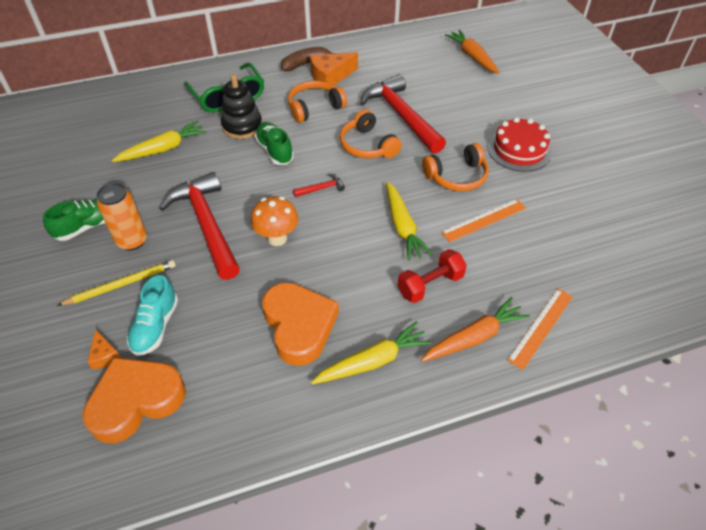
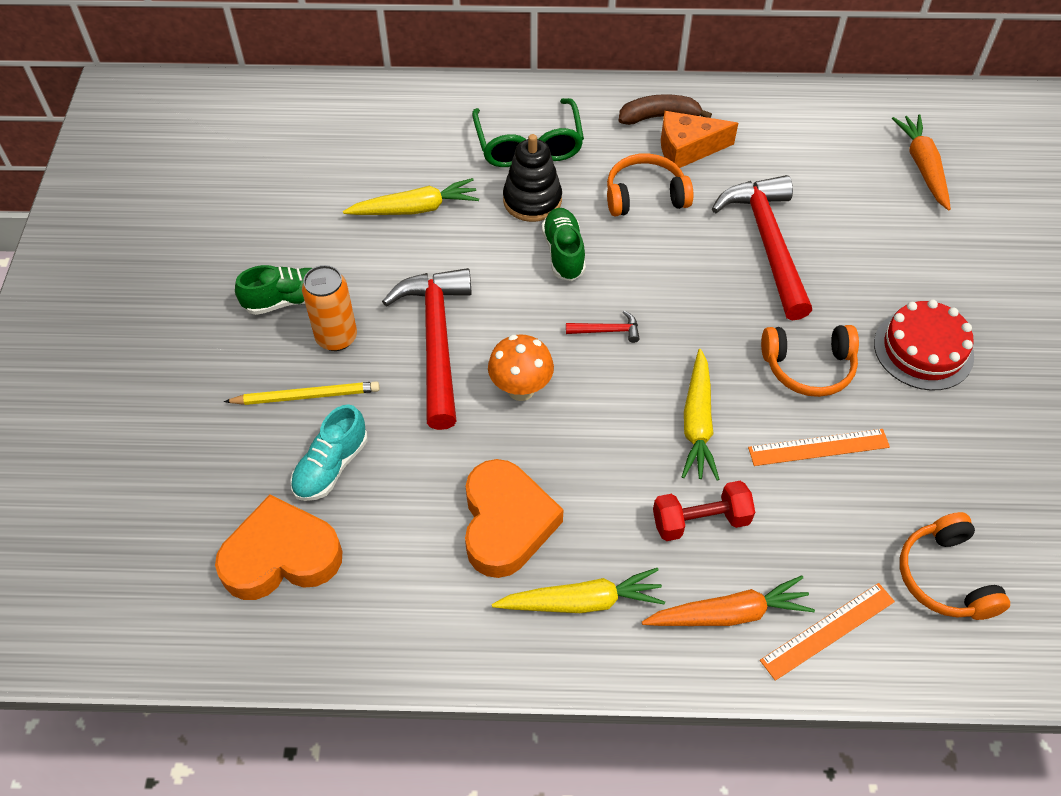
camera: 20 degrees right, 5 degrees up
orange cheese [88,329,121,370] -> none
orange headphones [340,110,402,158] -> orange headphones moved to [900,512,1010,620]

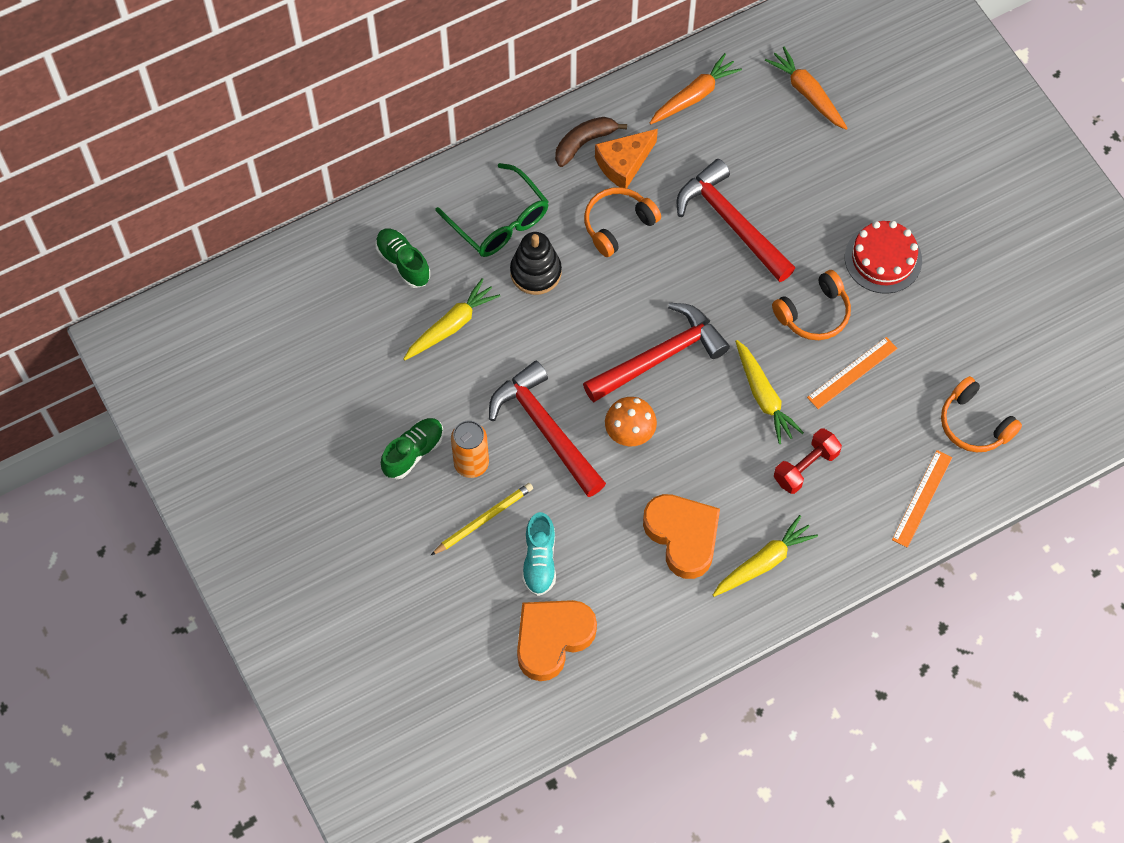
camera: 30 degrees left, 10 degrees up
green shoe [542,208,586,281] -> green shoe moved to [375,229,430,288]
red hammer [566,311,640,343] -> red hammer [583,303,730,403], size x2.49
orange carrot [642,575,815,626] -> orange carrot moved to [650,53,742,124]

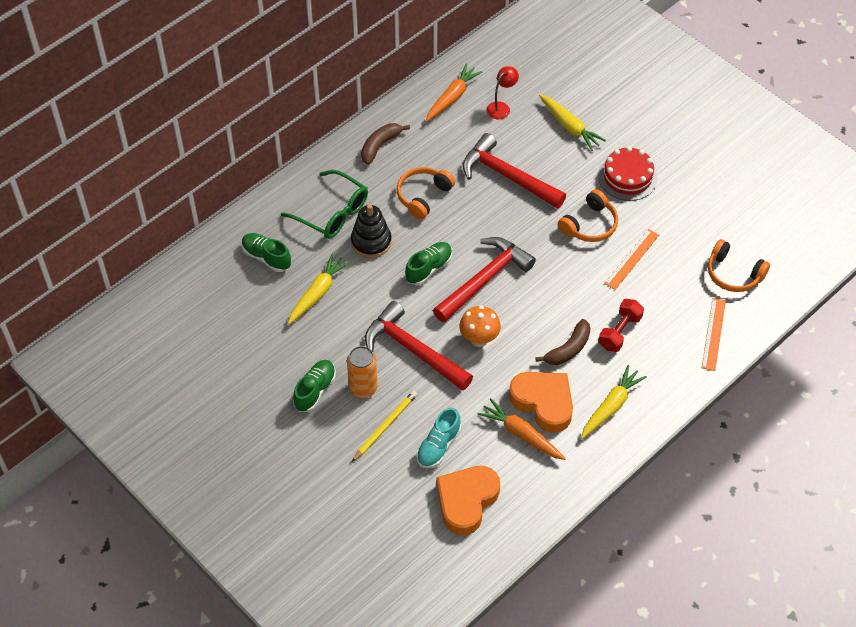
camera: 15 degrees left, 10 degrees down
turquoise shoe [522,512,556,596] -> turquoise shoe turned 45 degrees clockwise [416,408,461,468]
orange cheese [595,129,658,188] -> none
yellow carrot [735,340,804,444] -> yellow carrot moved to [539,95,606,151]
orange carrot [765,47,848,130] -> orange carrot moved to [477,398,566,460]
none -> green shoe [405,242,452,285]
none -> red lamp [487,66,519,119]
none -> brown banana [535,319,590,365]

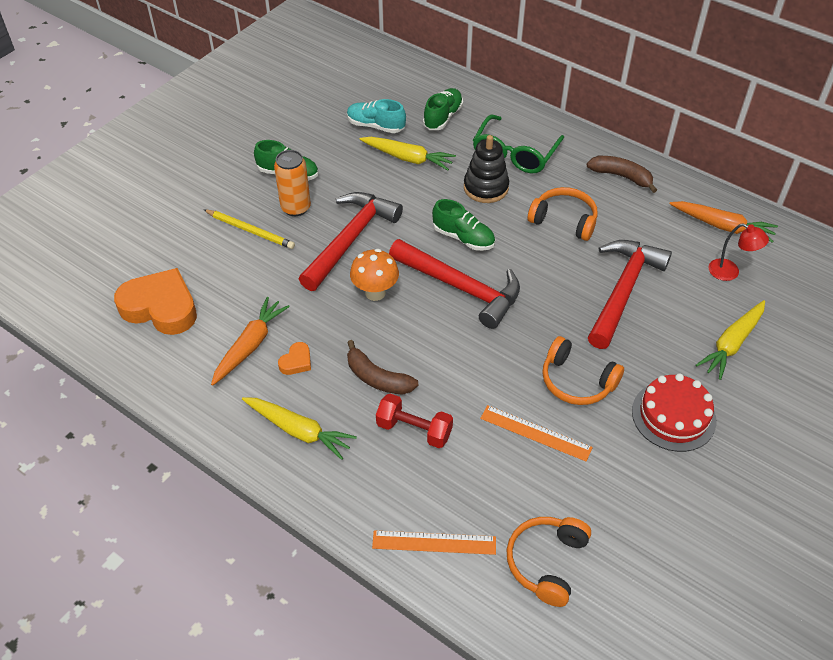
camera: 80 degrees right, 5 degrees down
turquoise shoe [416,408,461,468] -> turquoise shoe moved to [347,99,406,133]
orange heart [509,372,573,433] -> orange heart [278,342,311,375], size x0.44

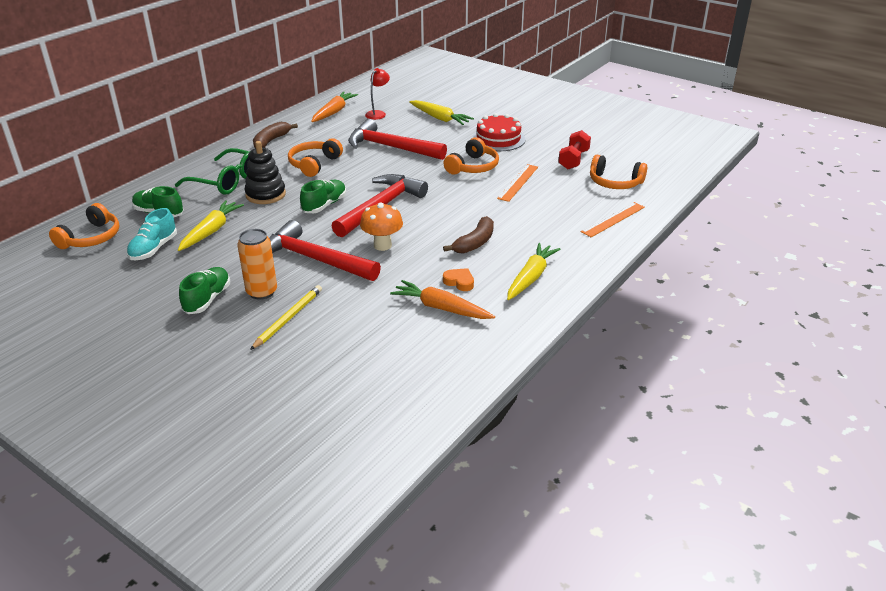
camera: 90 degrees left, 15 degrees down
orange heart [114,268,197,335] -> none
orange ruler [372,530,496,555] -> orange ruler turned 45 degrees clockwise [581,202,645,237]
red dumbbell [376,393,453,448] -> red dumbbell moved to [558,130,591,169]
none -> orange headphones [49,203,119,249]

